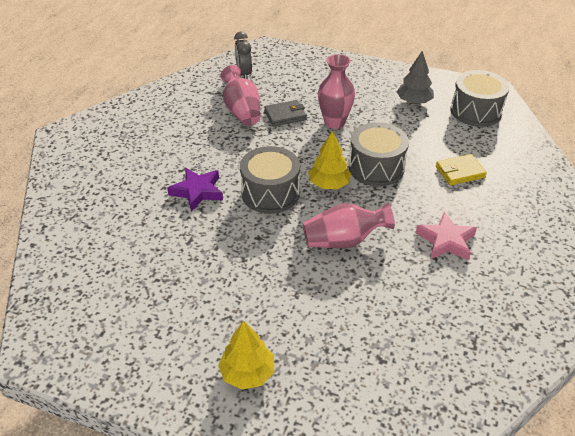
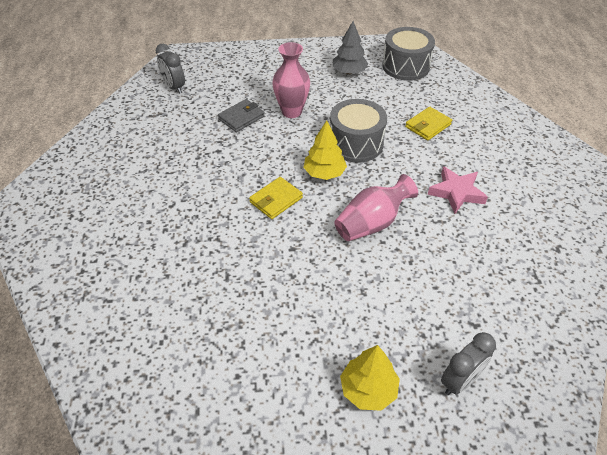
camera: 25 degrees left, 5 degrees up
purple star [167,168,223,211] -> none
pink vase [221,65,261,126] -> none
grey drum [240,146,300,214] -> yellow wallet [249,177,303,219]
none -> grey clock [441,332,496,395]

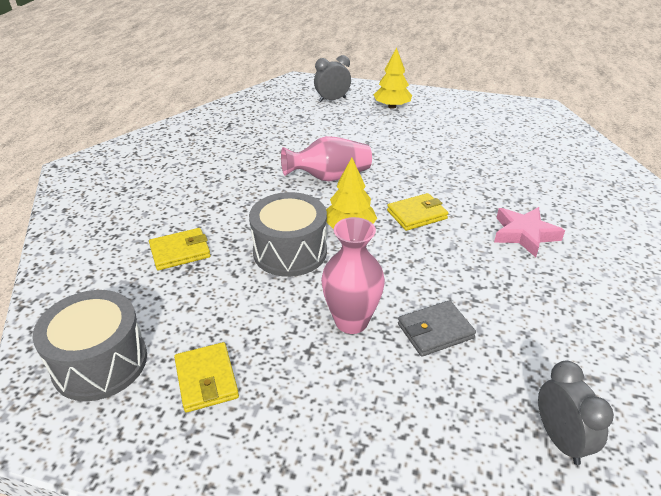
camera: 160 degrees left, 10 degrees down
grey tree [333,21,368,74] -> yellow wallet [174,342,239,412]
pink star [428,166,488,214] -> pink star moved to [494,207,565,257]

